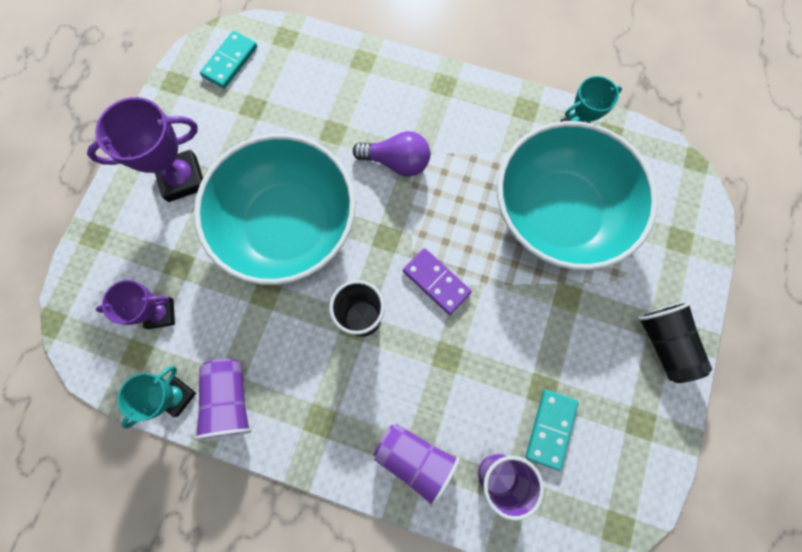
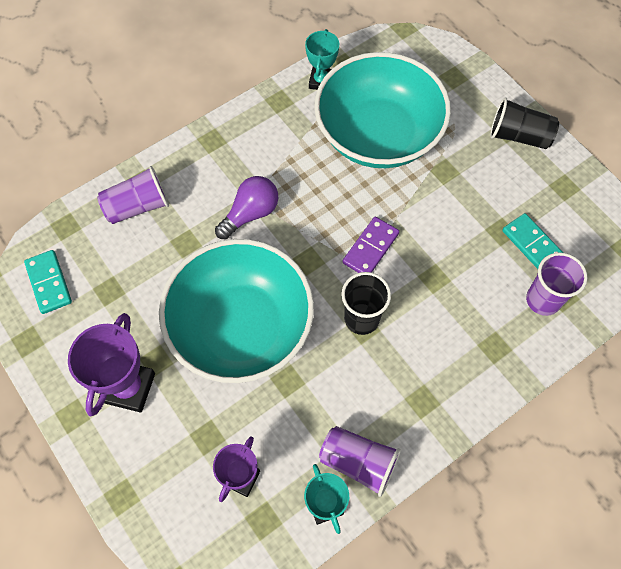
camera: 55 degrees left, 10 degrees down
purple cup [373,423,460,508] -> purple cup moved to [97,166,169,224]
purple domino [403,248,472,315] -> purple domino turned 45 degrees counterclockwise [343,217,399,273]

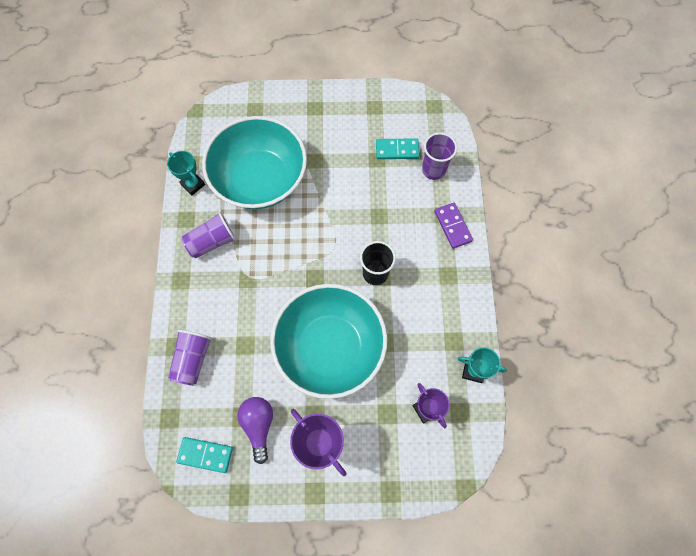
camera: 55 degrees left, 5 degrees up
purple light bulb [215,176,278,240] -> purple light bulb moved to [237,397,273,464]
purple cup [319,426,401,497] -> purple cup moved to [181,212,237,259]
purple domino [343,217,399,273] -> purple domino moved to [435,203,473,249]
black cup [490,98,559,149] -> none

